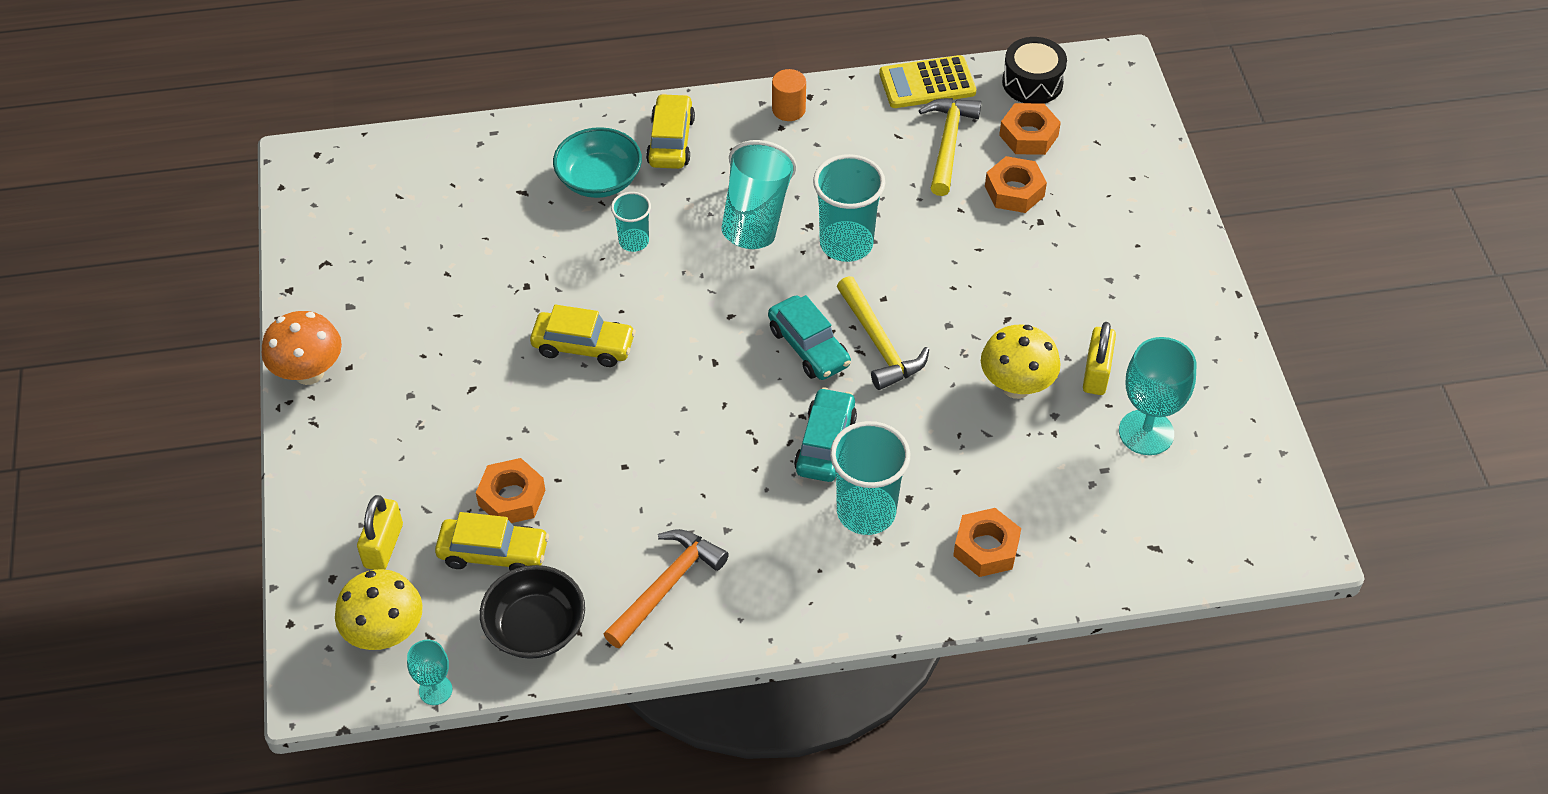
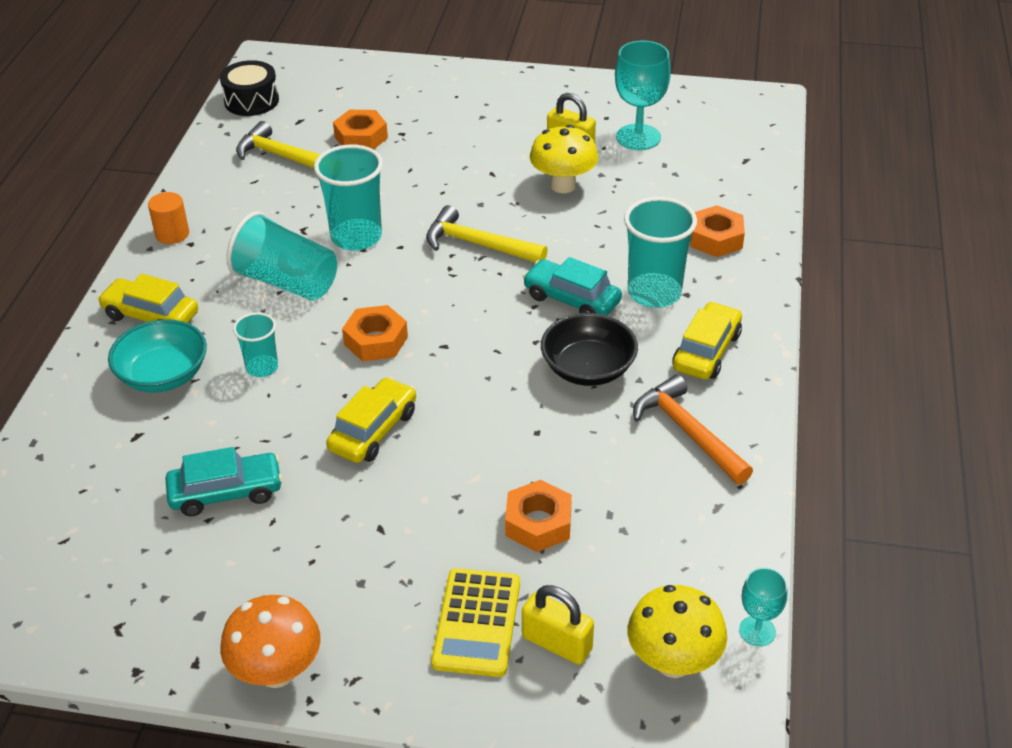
camera: 70 degrees left, 10 degrees down
yellow car [435,512,549,571] -> yellow car moved to [672,302,742,380]
black bowl [480,565,585,659] -> black bowl moved to [541,313,638,386]
turquoise car [768,295,851,380] -> turquoise car moved to [165,447,283,516]
yellow hammer [837,276,929,390] -> yellow hammer turned 150 degrees counterclockwise [426,205,548,262]
yellow calculator [879,55,976,108] -> yellow calculator moved to [431,568,520,677]
orange nut [999,103,1061,155] -> orange nut moved to [342,305,408,361]

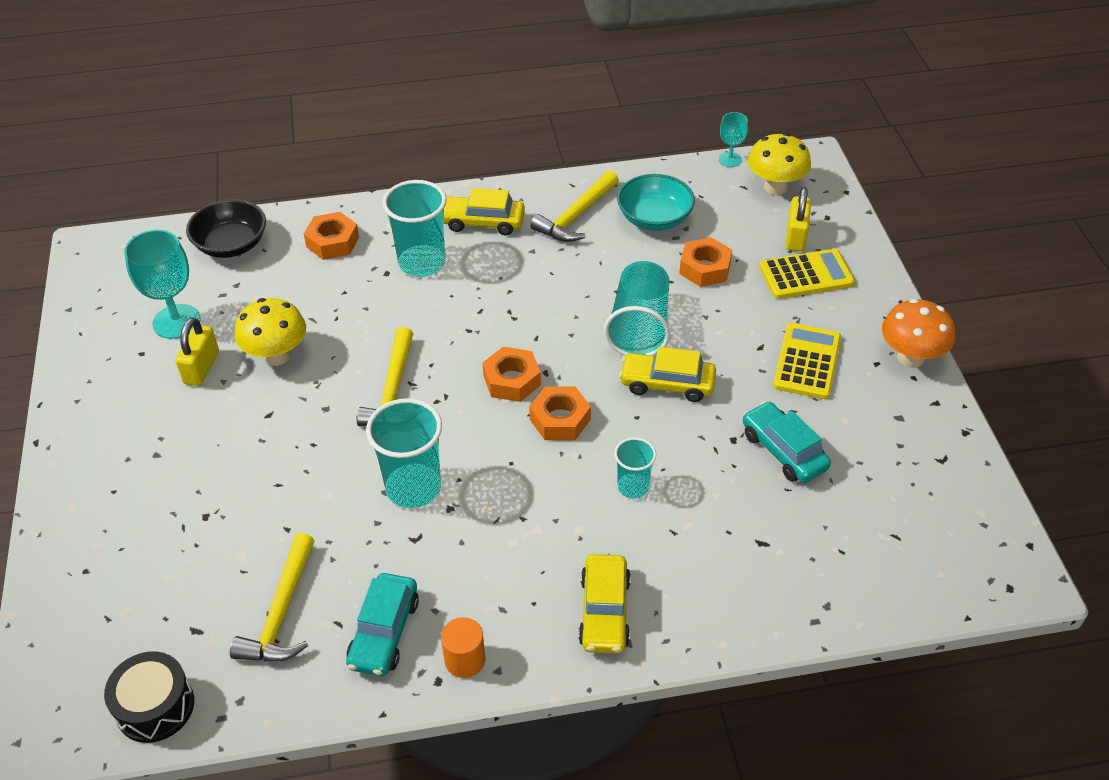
camera: 110 degrees left, 5 degrees up
turquoise bowl [108,319,207,393] -> turquoise bowl moved to [617,174,695,231]
turquoise cup [226,211,337,301] -> turquoise cup moved to [604,261,670,356]
orange nut [333,110,388,150] -> orange nut moved to [483,347,541,402]
turquoise car [523,257,622,316] -> turquoise car moved to [346,573,419,676]
black bowl [541,313,638,386] -> black bowl moved to [186,199,266,258]
orange hammer [633,375,753,485] -> yellow hammer [530,170,619,242]
none -> yellow calculator [773,323,841,399]

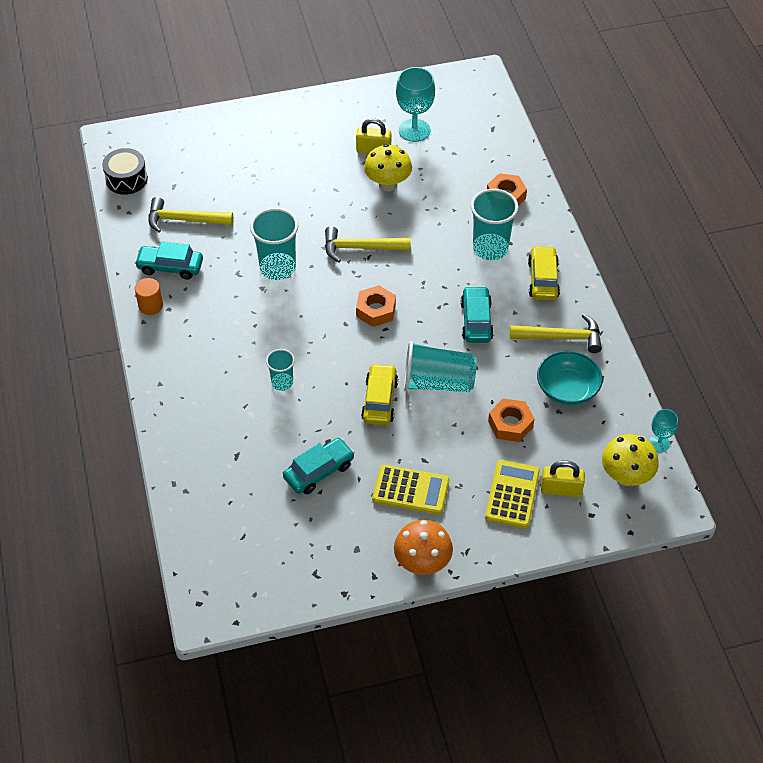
camera: 85 degrees right, 5 degrees up
black bowl [186,199,266,258] -> none
orange nut [529,386,591,440] -> none
yellow hammer [530,170,619,242] -> yellow hammer turned 150 degrees clockwise [510,314,602,353]
yellow car [578,554,631,654] -> none
yellow calculator [759,249,855,299] -> yellow calculator turned 150 degrees counterclockwise [485,460,540,529]
none -> turquoise car [460,286,494,343]

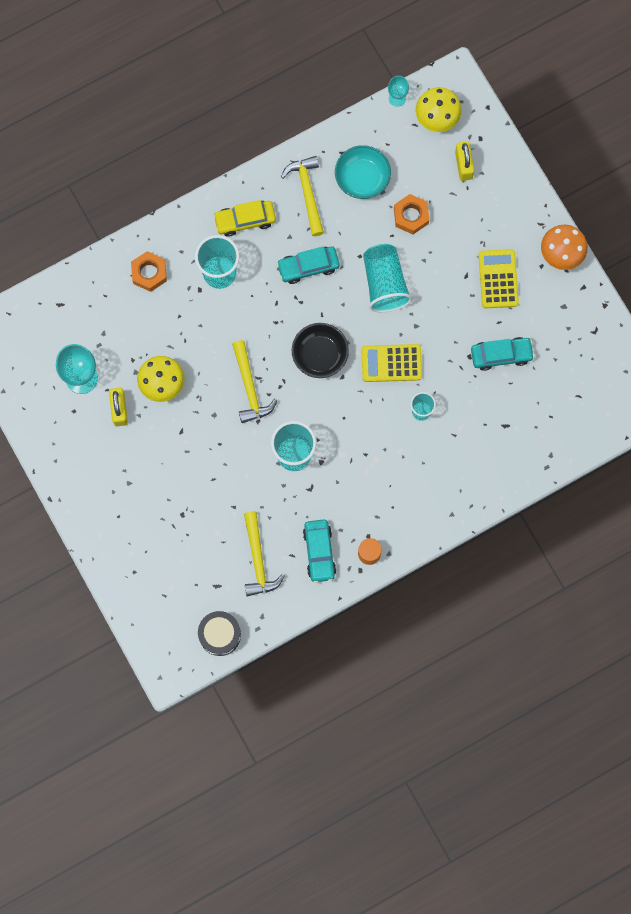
camera: 105 degrees left, 25 degrees up
turquoise car [283,438,355,494] -> turquoise car turned 135 degrees clockwise [471,337,535,371]
orange nut [356,285,396,327] -> black bowl [292,323,349,378]
yellow car [361,363,398,425] -> none
yellow calculator [485,460,540,529] -> yellow calculator moved to [362,344,422,382]

